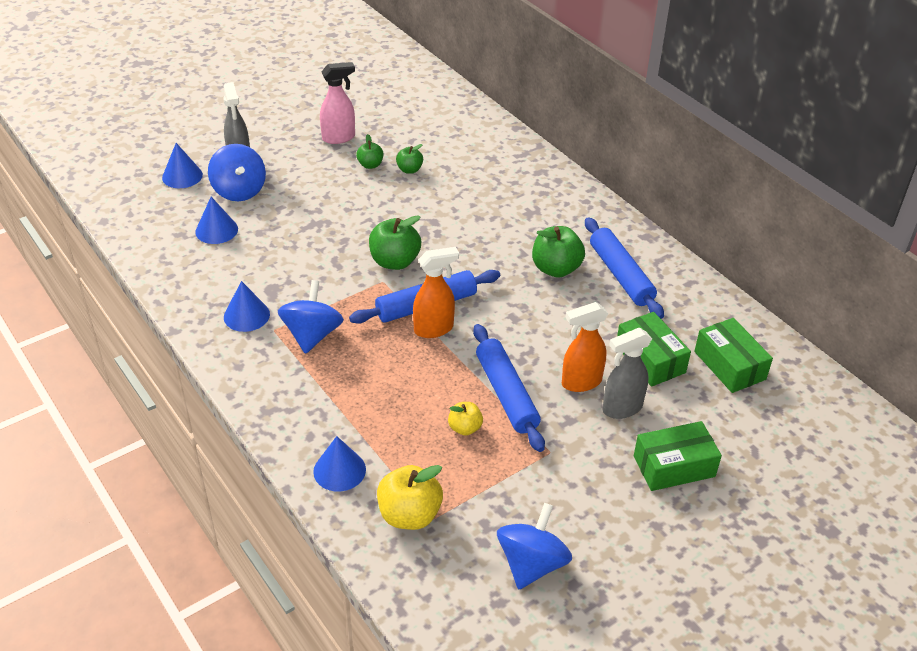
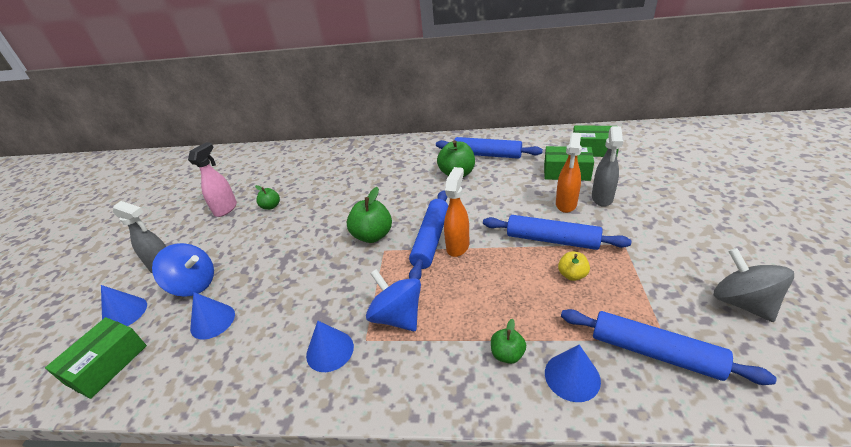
camera: 45 degrees left, 5 degrees down
yellow apple [377,465,443,530] -> blue rolling pin [561,309,776,385]
green apple [396,144,423,174] -> green apple moved to [491,319,526,364]
blue spinning top [497,503,572,589] -> grey spinning top [714,248,794,322]
green box [634,421,722,491] -> green box moved to [45,317,147,399]

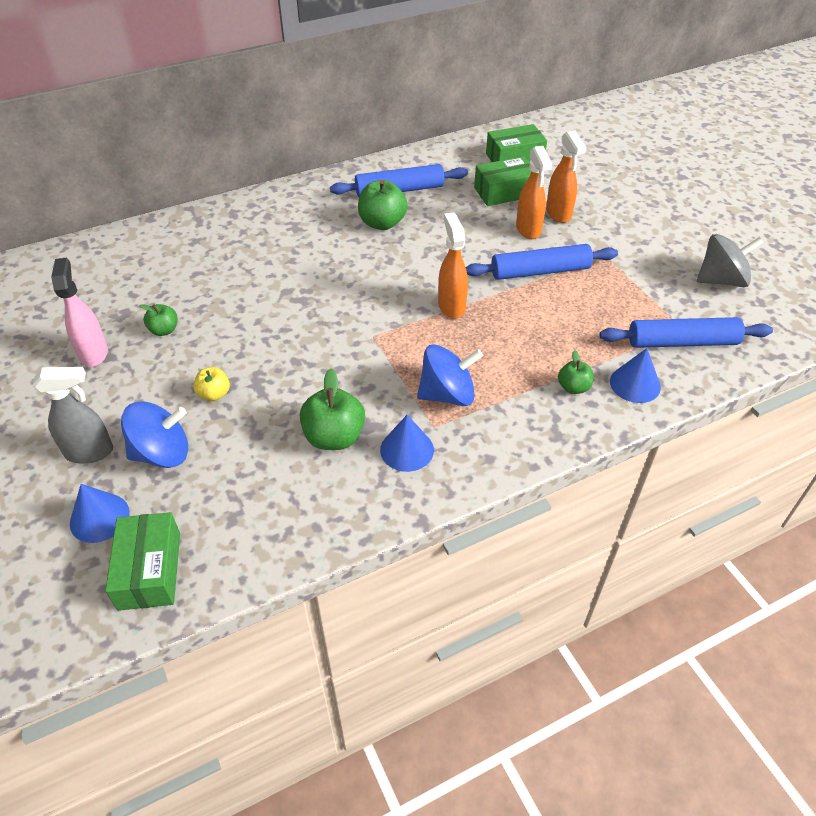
camera: 35 degrees left, 10 degrees up
blue cone [190,292,235,340] -> none
green apple [347,187,392,243] -> green apple moved to [300,368,365,450]
blue spinning top [366,269,421,331] -> blue spinning top turned 150 degrees clockwise [417,344,483,406]
blue rolling pin [409,190,448,280] -> none
yellow apple [558,251,590,281] -> yellow apple moved to [193,367,230,401]
grey spray bottle [592,126,623,207] -> orange spray bottle [546,131,586,223]
grey spinning top [714,248,794,322] -> grey spinning top turned 135 degrees clockwise [697,234,764,287]

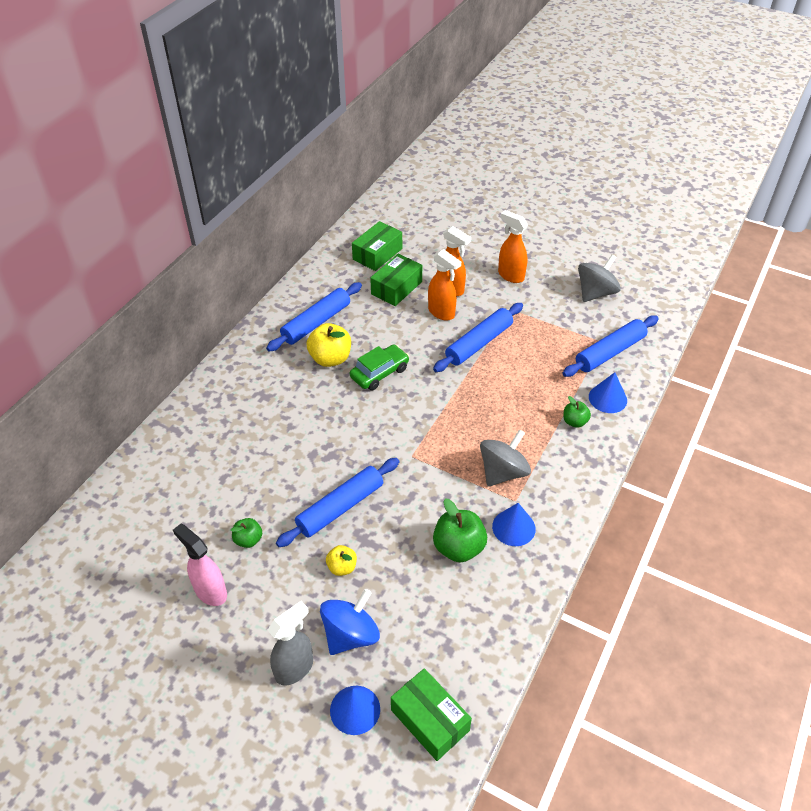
camera: 35 degrees left, 0 degrees up
green apple [358,180,408,230] -> yellow apple [307,323,351,367]
blue spinning top [417,344,483,406] -> grey spinning top [480,429,531,487]
orange spray bottle [438,212,468,318] -> orange spray bottle moved to [498,210,528,283]
none -> blue rolling pin [276,458,399,547]
none -> green car [350,344,409,390]

